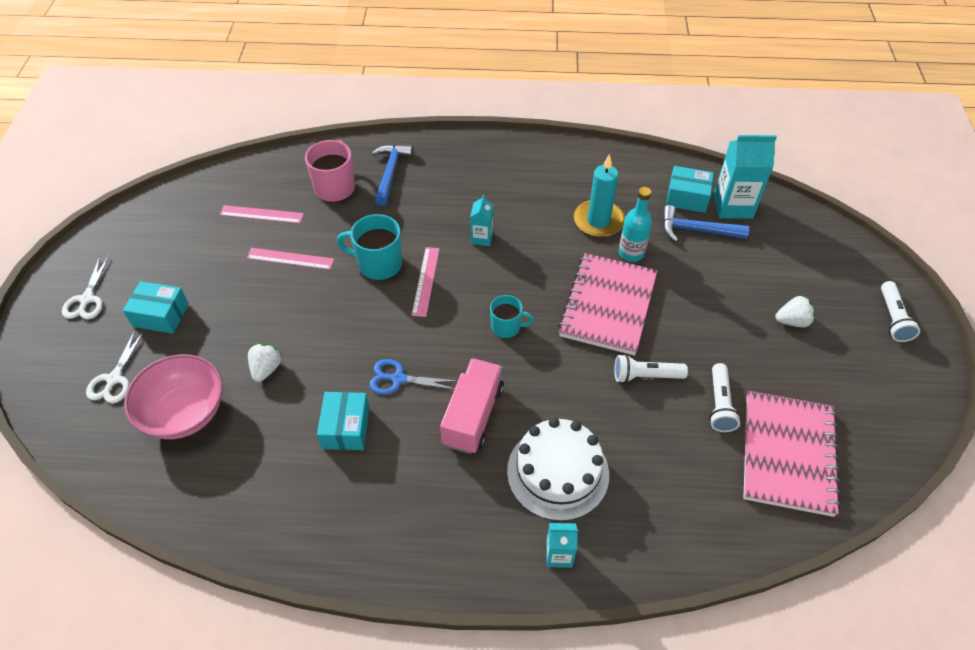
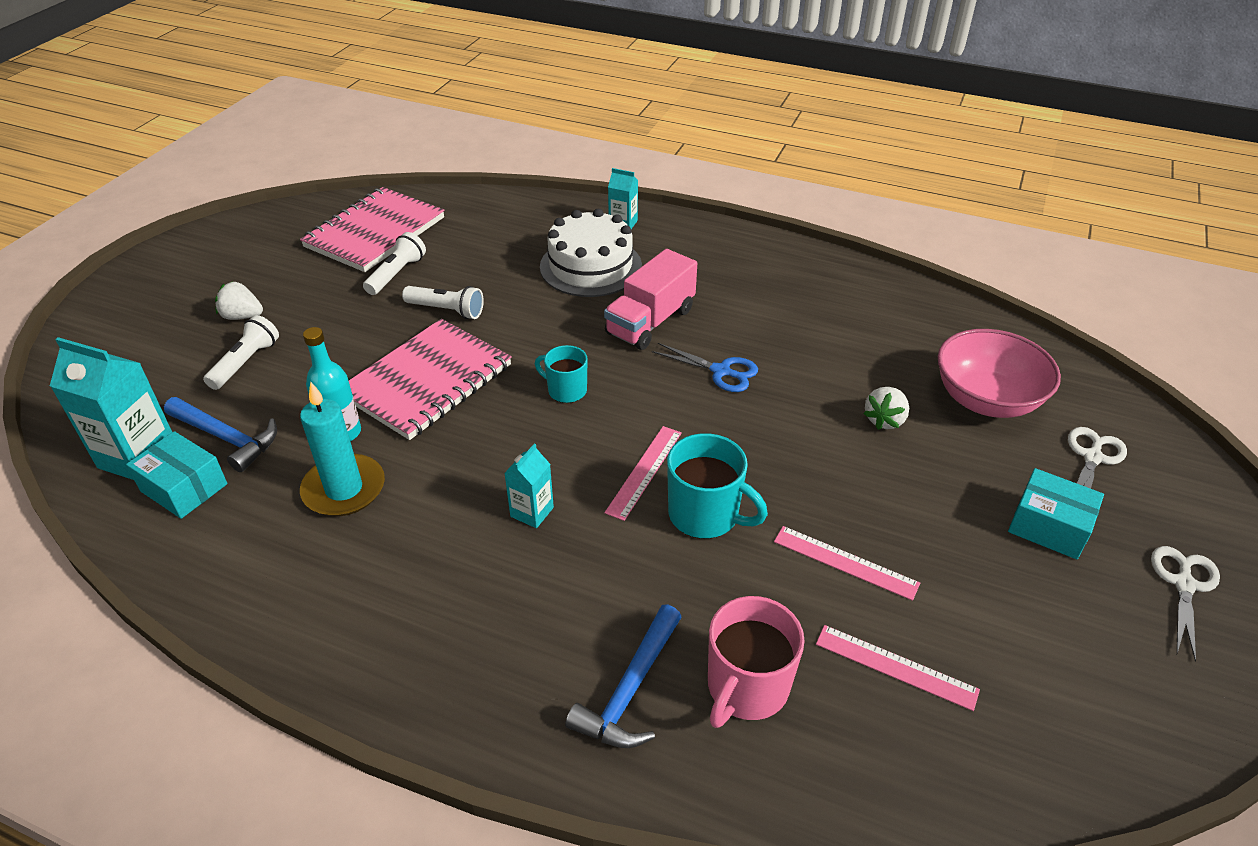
camera: 160 degrees left, 10 degrees down
turquoise box [317,392,370,450] -> none
white flashlight [881,281,920,342] -> white flashlight moved to [203,315,279,390]

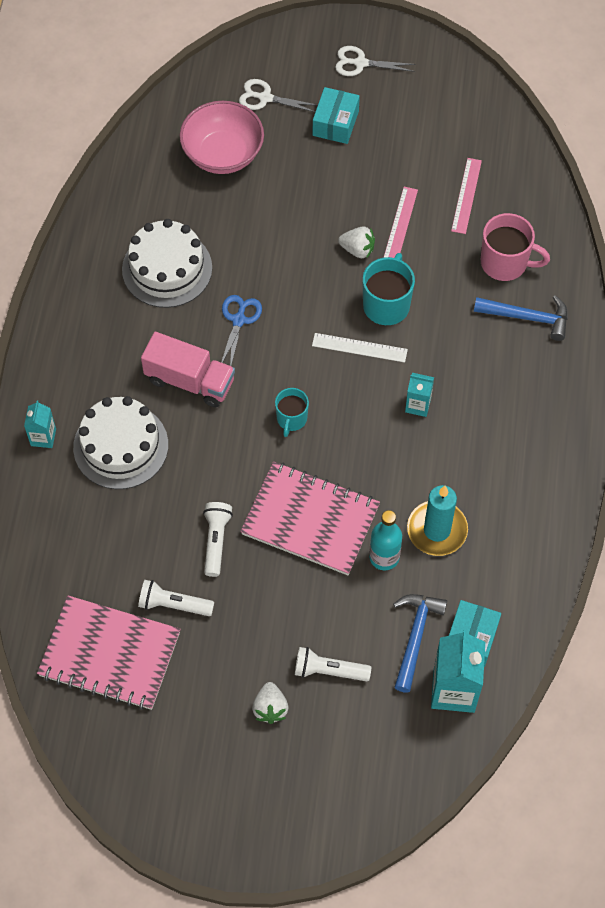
camera: 105 degrees left, 20 degrees up
pink ruler [605,426,682,521] -> white ruler [312,333,408,363]
white strawberry [863,387,909,430] -> white strawberry moved to [338,227,375,259]
none -> white cake [122,219,212,308]

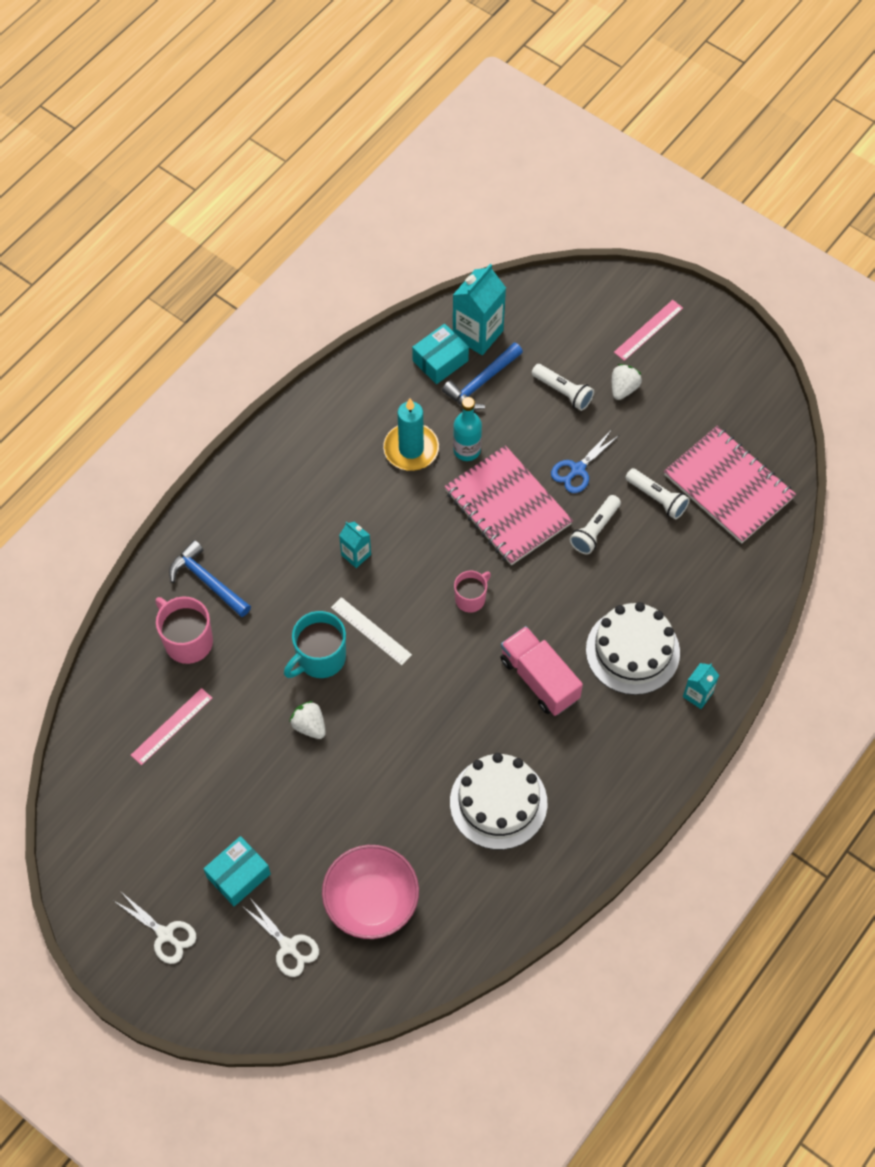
camera: 150 degrees left, 0 degrees up
blue scissors [221,295,262,366] -> blue scissors moved to [551,431,618,493]
turquoise mug [275,388,309,437] -> pink mug [454,571,491,613]
pink ruler [383,187,418,258] -> pink ruler moved to [614,300,683,361]

